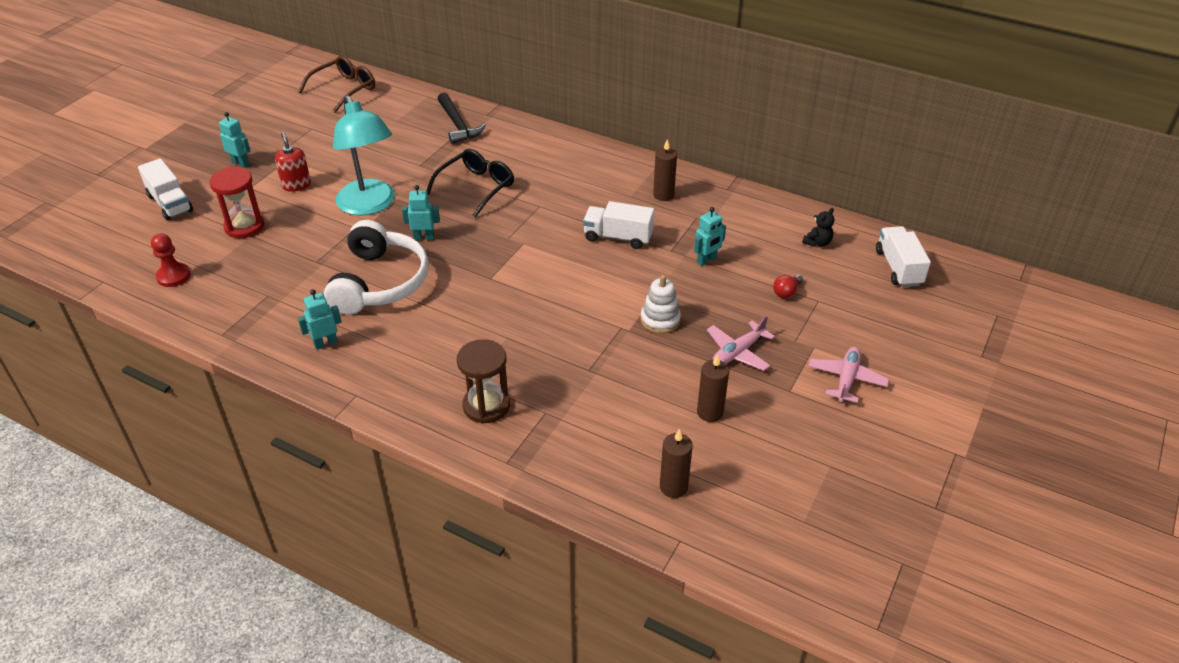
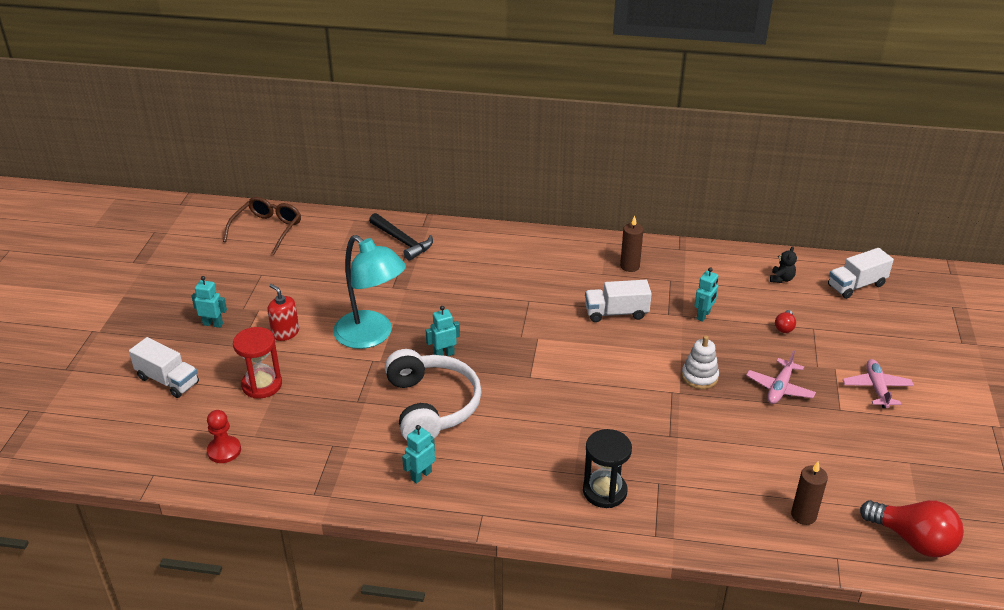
camera: 20 degrees left, 5 degrees down
black glasses [426,149,514,218] -> none
brown hourglass [457,339,510,424] -> black hourglass [583,429,632,508]
brown candle [697,354,729,422] -> none
white truck [876,226,931,287] -> white truck turned 90 degrees counterclockwise [828,248,894,299]
none -> red light bulb [860,500,964,557]

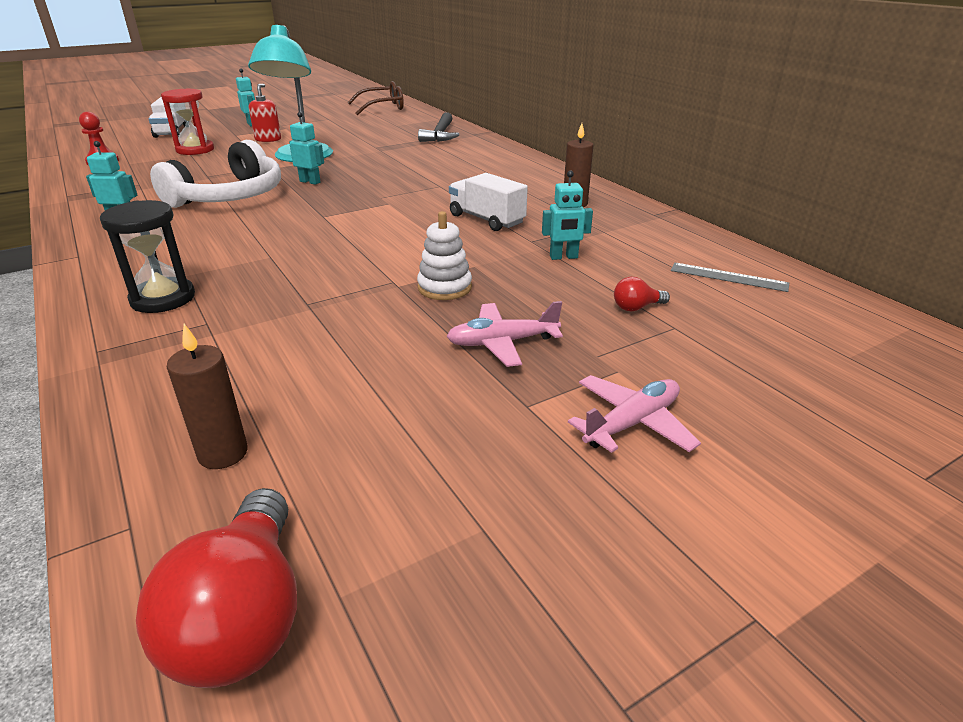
camera: 50 degrees right, 5 degrees down
black teddy bear [770,246,797,283] -> grey ruler [671,263,789,292]
white truck [828,248,894,299] -> none

